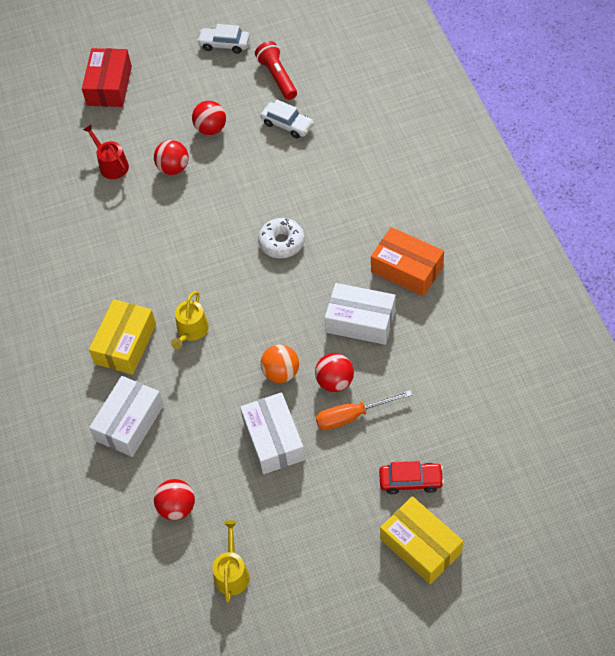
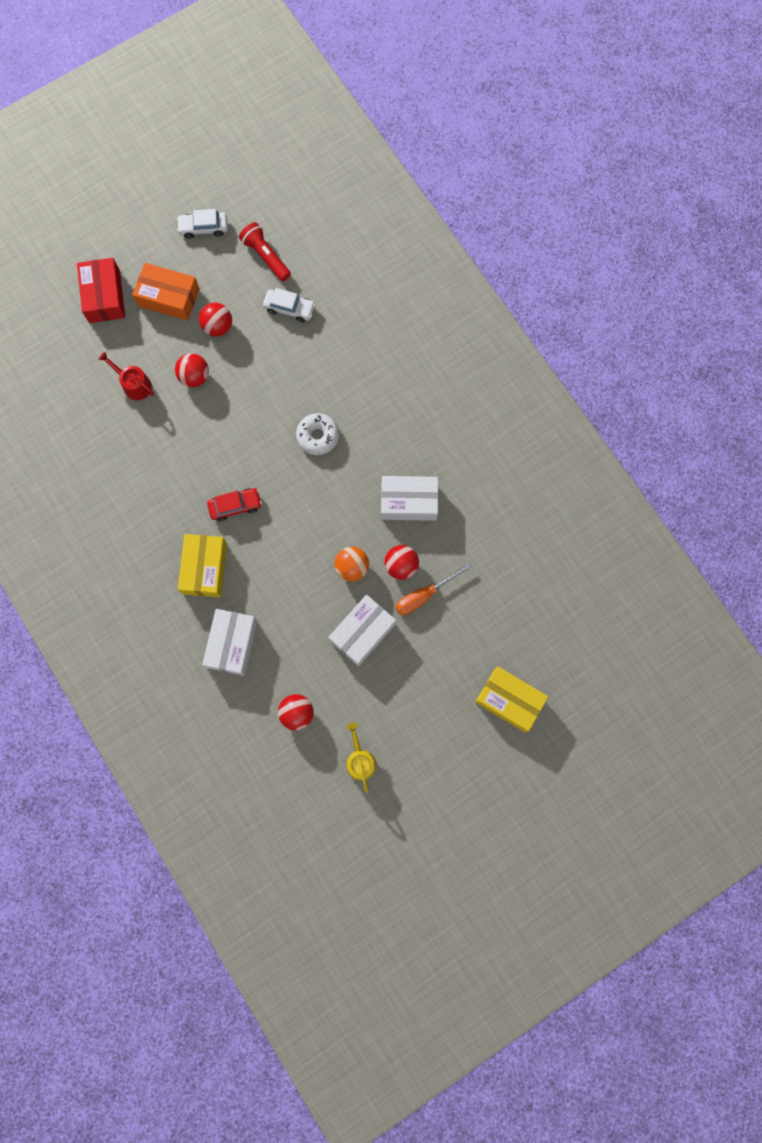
camera: 20 degrees left, 20 degrees up
yellow watering can [171,291,209,349] -> none
white box [240,392,305,474] -> white box turned 75 degrees clockwise [328,595,396,666]
orange box [371,227,444,296] -> orange box moved to [132,263,200,321]
red car [379,461,444,494] -> red car moved to [207,488,262,521]

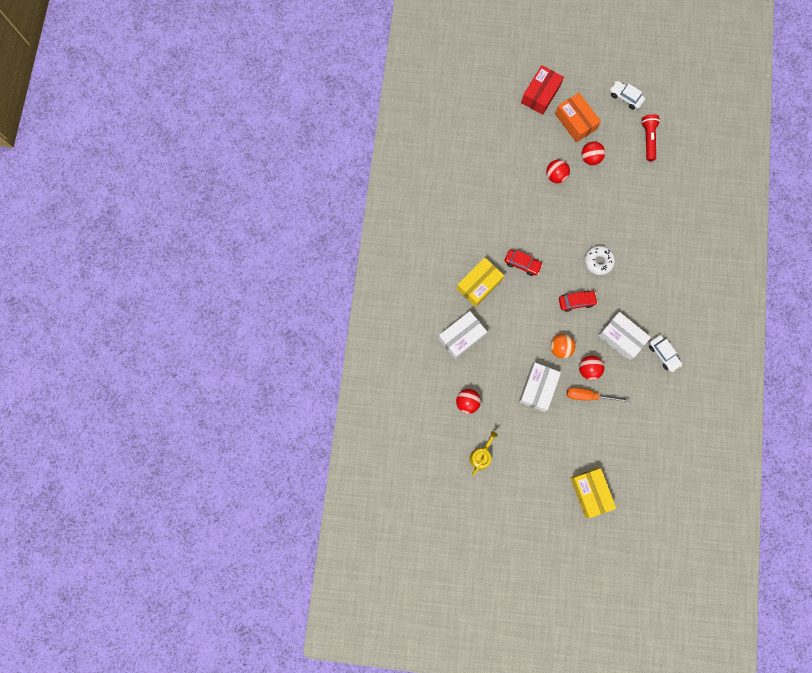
camera: 40 degrees right, 0 degrees up
red watering can [99,352,154,400] -> none
white car [263,288,316,322] -> white car moved to [649,335,682,372]
white box [328,595,396,666] -> white box turned 60 degrees counterclockwise [519,363,561,412]
none -> red car [559,290,598,312]

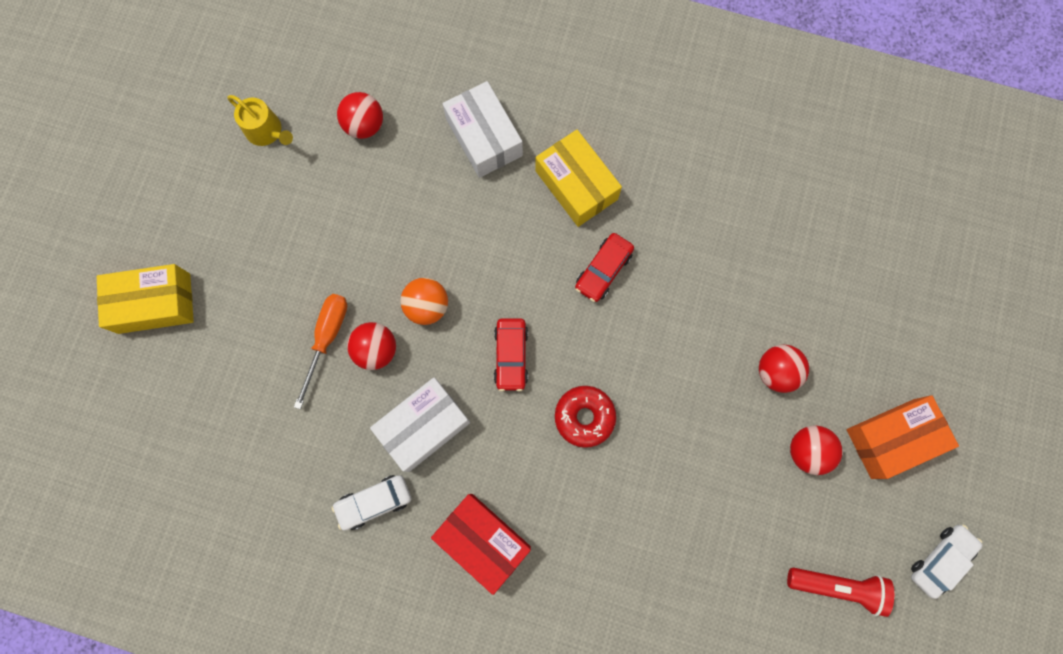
camera: 100 degrees right, 0 degrees up
white box [519,363,561,412] -> none
red box [521,65,564,115] -> red box moved to [431,494,531,595]
white donut [584,246,615,275] -> red donut [555,386,616,448]

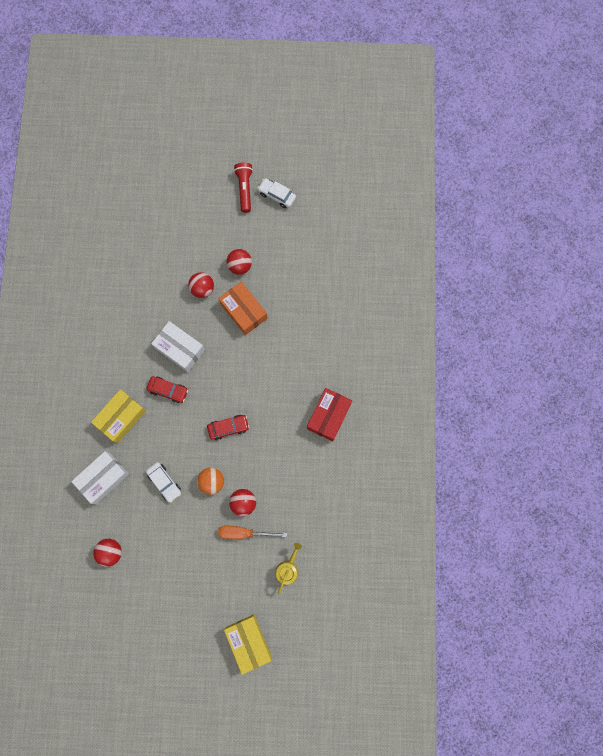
camera: 105 degrees left, 0 degrees up
yellow watering can [227,95,293,146] -> yellow watering can moved to [275,543,302,594]
white car [331,475,411,530] -> white car moved to [146,462,181,503]
white box [370,378,470,472] -> white box moved to [151,321,205,372]
red donut [555,386,616,448] -> none
red flashlight [787,567,894,617] -> red flashlight moved to [234,163,253,213]
orange box [847,395,959,479] -> orange box moved to [218,281,268,335]

